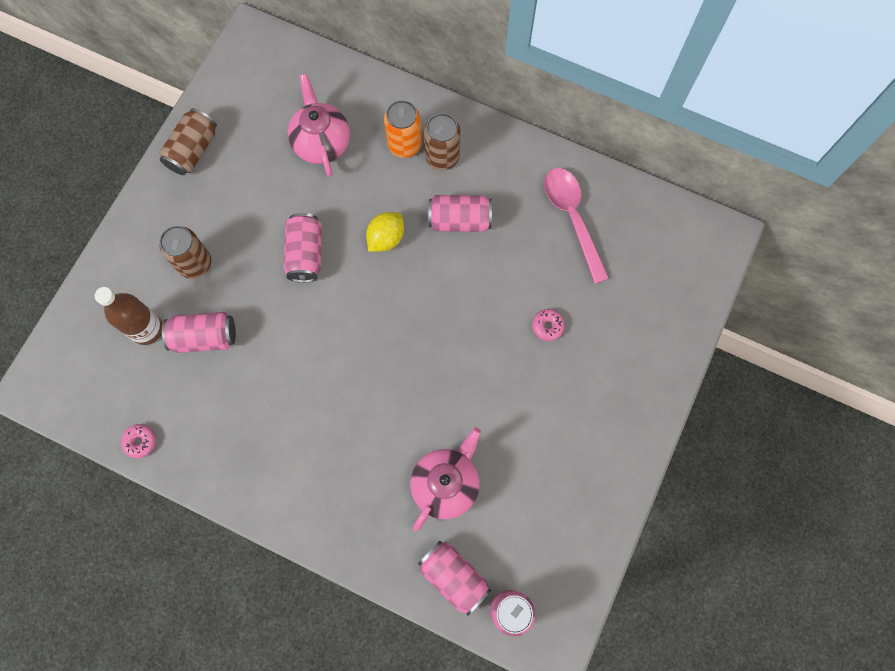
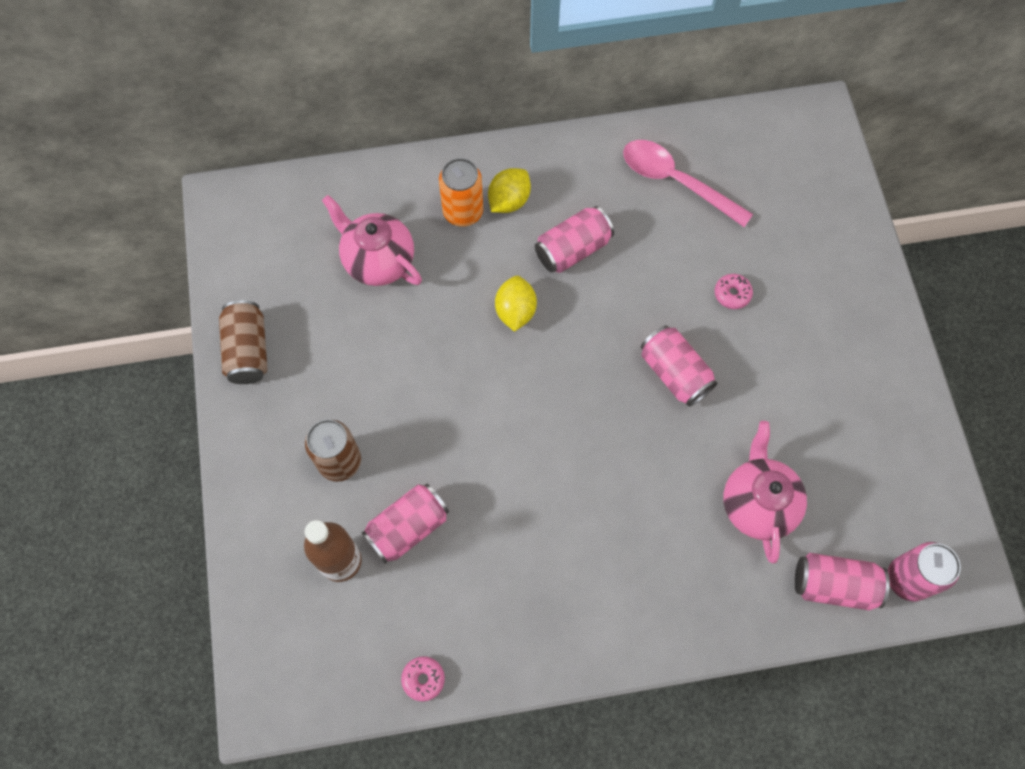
camera: 35 degrees left, 5 degrees down
pink can [284,213,322,283] -> pink can moved to [641,325,717,407]
brown can [424,113,460,170] -> yellow lemon [488,168,531,213]

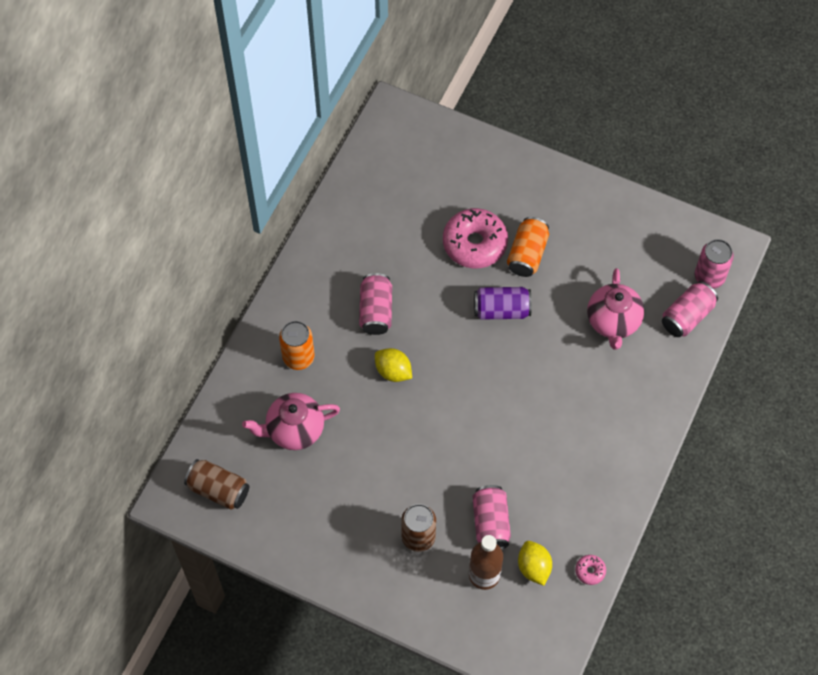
camera: 55 degrees left, 5 degrees down
brown can [219,300,267,384] -> brown can moved to [184,459,249,510]
yellow lemon [488,168,531,213] -> yellow lemon moved to [518,541,552,586]
pink spoon [623,140,753,227] -> none
pink can [641,325,717,407] -> purple can [474,287,532,320]
pink donut [715,274,753,309] -> pink donut [443,208,508,268], size x2.33
pink teapot [723,421,807,563] -> pink teapot turned 120 degrees counterclockwise [587,268,644,350]
none -> orange can [507,217,549,277]

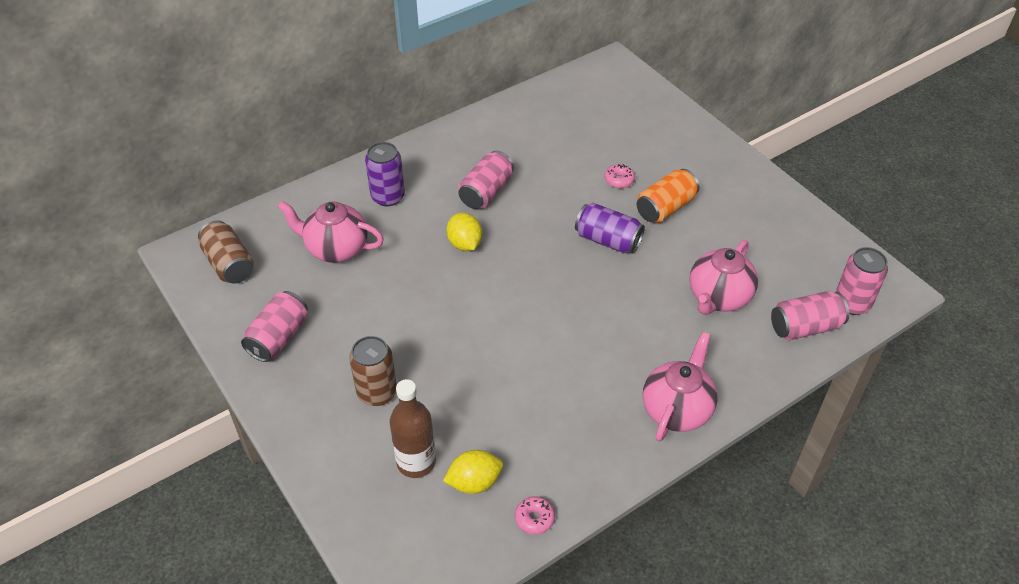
camera: 30 degrees right, 15 degrees down
orange can [279,321,315,370] -> purple can [365,142,405,206]
pink donut [443,208,508,268] -> pink donut [604,164,635,188], size x0.43
pink can [473,485,511,549] -> pink can moved to [241,291,308,362]
yellow lemon [518,541,552,586] -> yellow lemon turned 60 degrees clockwise [443,450,503,494]
none -> pink teapot [643,332,718,442]

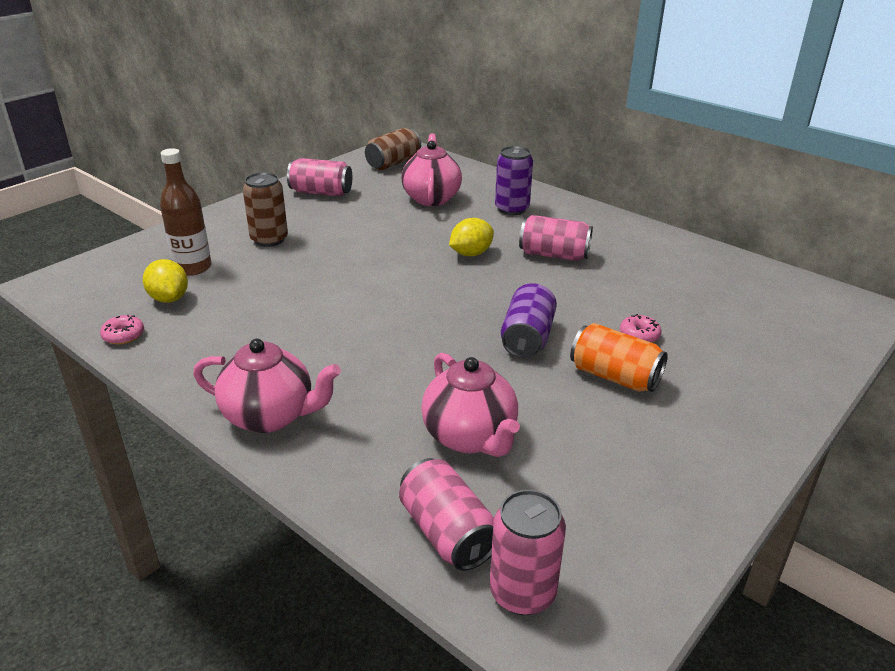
camera: 75 degrees right, 15 degrees down
pink teapot [690,240,758,315] -> pink teapot turned 135 degrees counterclockwise [421,353,520,457]

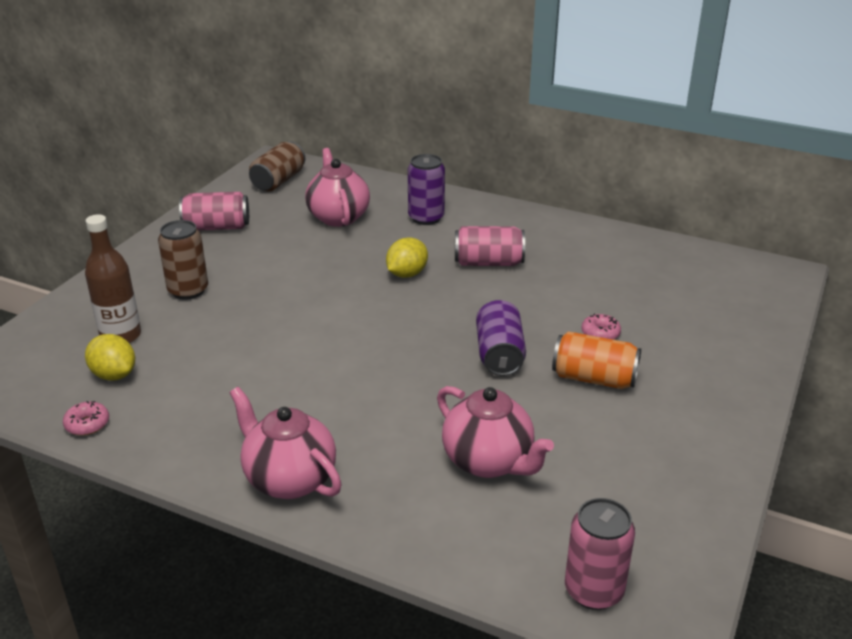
camera: 15 degrees left, 0 degrees up
pink teapot [193,339,341,433] -> pink teapot turned 135 degrees counterclockwise [230,387,342,499]
pink can [399,458,494,571] -> none

